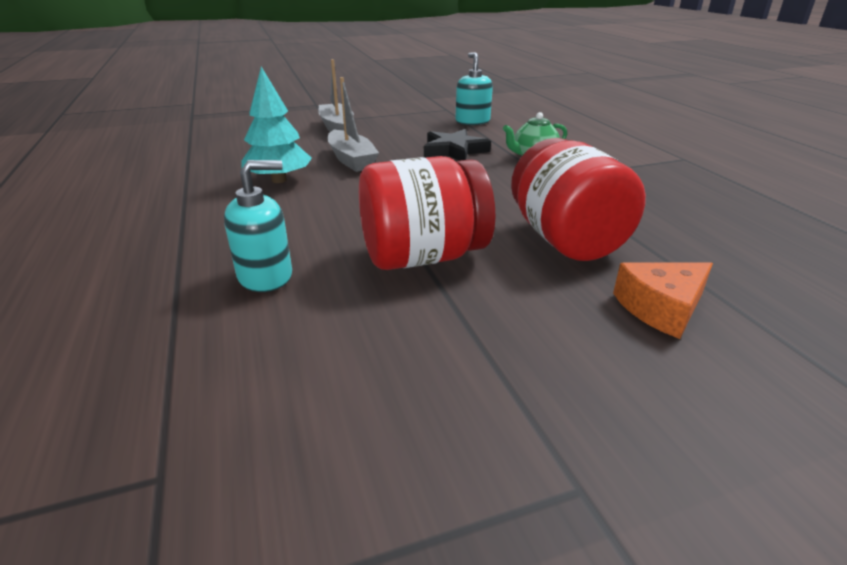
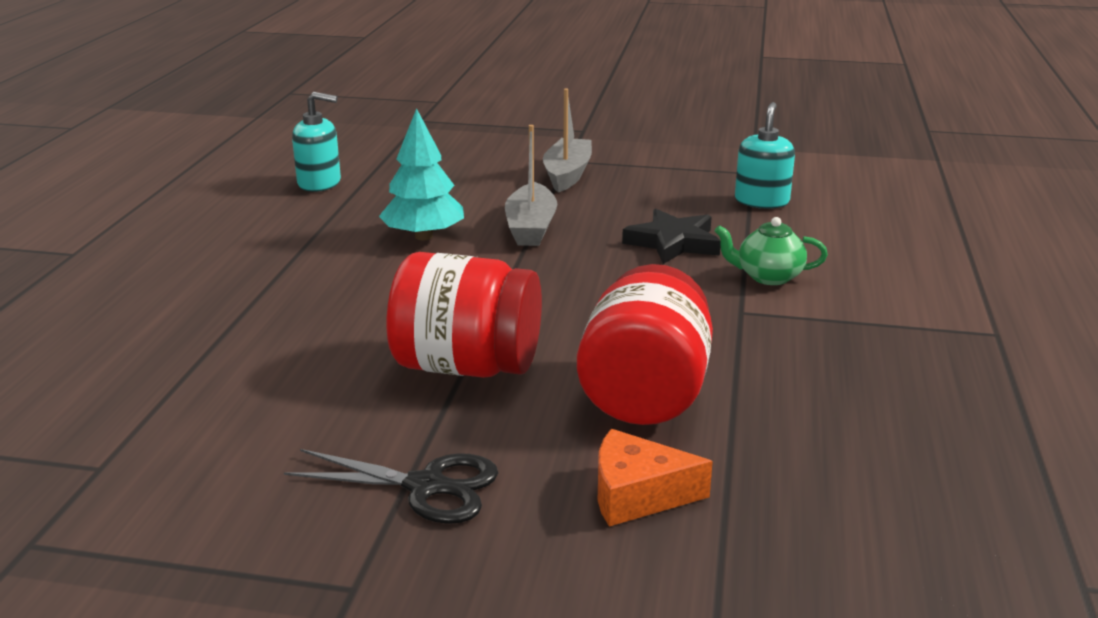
camera: 30 degrees right, 5 degrees down
turquoise soap dispenser [224,160,292,292] -> turquoise soap dispenser moved to [292,92,341,192]
none -> black scissors [284,449,498,524]

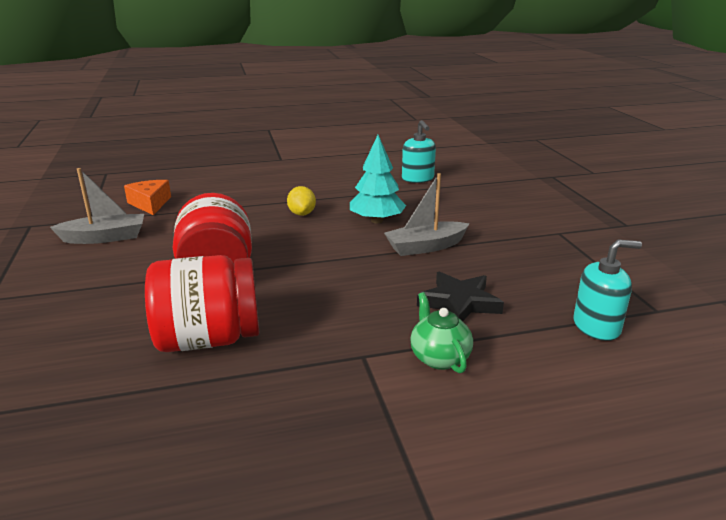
camera: 65 degrees right, 0 degrees up
black scissors [284,449,498,524] -> none
grey boat [543,88,592,193] -> grey boat moved to [50,168,144,244]
orange cheese [598,429,713,527] -> orange cheese moved to [124,180,171,215]
none -> yellow lemon [287,186,316,216]

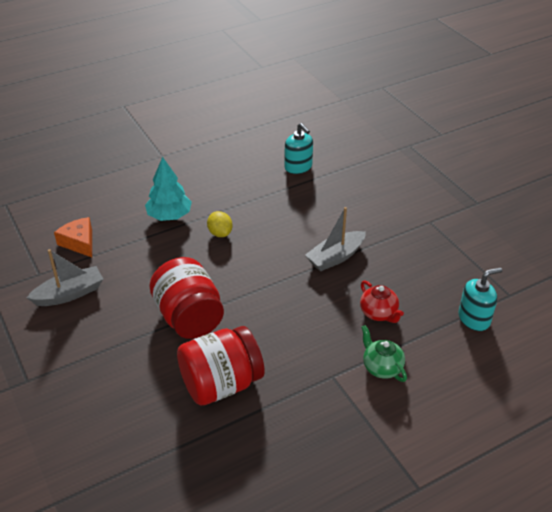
camera: 15 degrees left, 15 degrees up
turquoise tree [350,135,406,223] -> turquoise tree moved to [145,157,192,221]
black star [417,271,504,321] -> red teapot [360,280,404,323]

